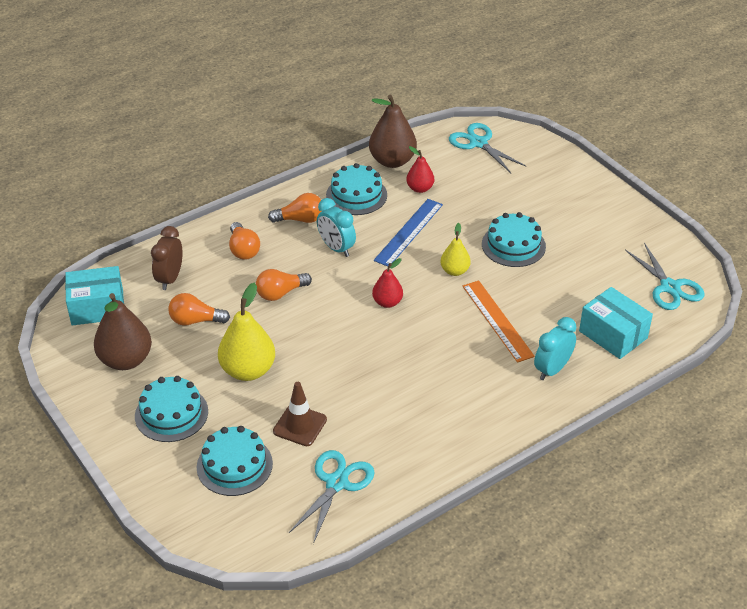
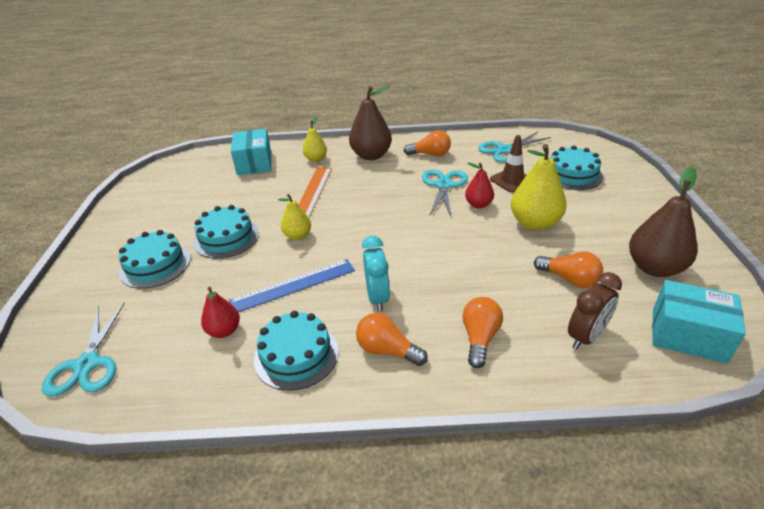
camera: 145 degrees left, 5 degrees down
turquoise cake [135,376,208,442] -> turquoise cake moved to [119,230,191,289]
orange light bulb [256,269,312,301] -> orange light bulb moved to [404,130,451,156]
brown pear [369,94,417,168] -> brown pear moved to [349,85,392,160]
red pear [372,258,403,308] -> red pear moved to [465,162,494,209]
turquoise clock [534,317,576,380] -> yellow pear [303,116,327,162]
turquoise scissors [625,243,705,310] -> turquoise scissors moved to [422,169,468,218]

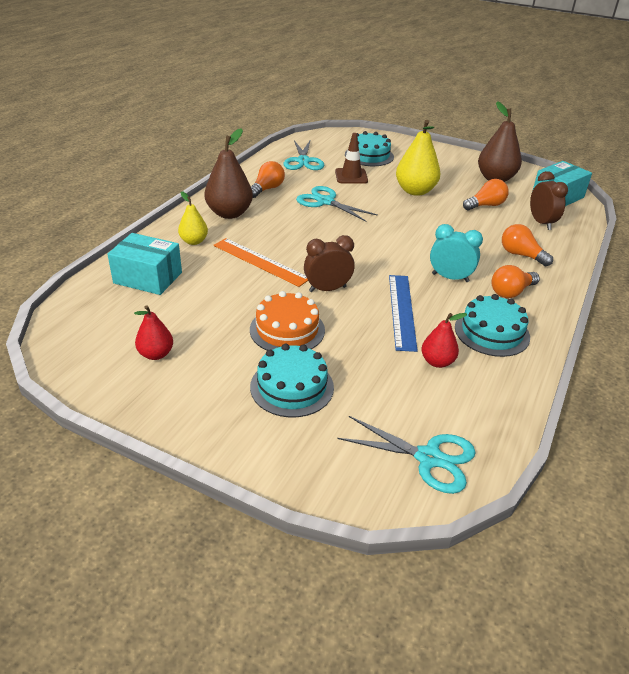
camera: 65 degrees left, 0 degrees up
turquoise cake [193,205,259,259] -> orange cake [250,291,325,350]
yellow pear [278,194,311,240] -> brown clock [304,235,355,292]
red pear [465,162,494,209] -> red pear moved to [134,305,173,360]

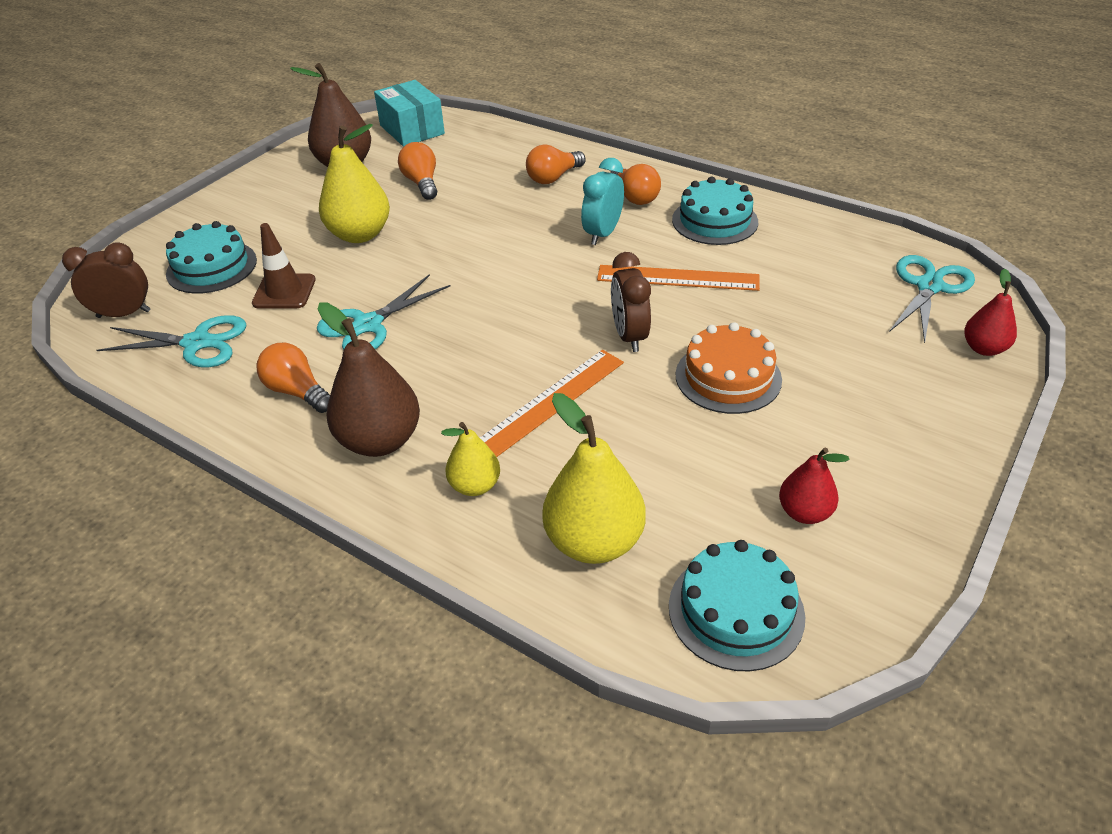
camera: 80 degrees left, 5 degrees up
turquoise box [107,233,182,295] -> yellow pear [542,393,646,564]
turquoise cake [250,344,334,417] -> turquoise cake moved to [669,540,805,672]
blue ruler [389,275,418,352] -> orange ruler [597,265,760,291]
red pear [422,313,467,368] -> red pear moved to [964,269,1017,356]
brown clock [530,171,568,230] -> brown clock moved to [62,242,150,318]

